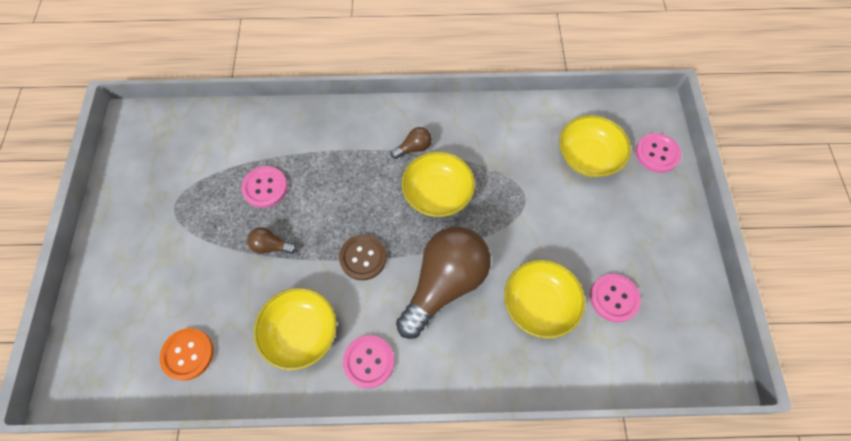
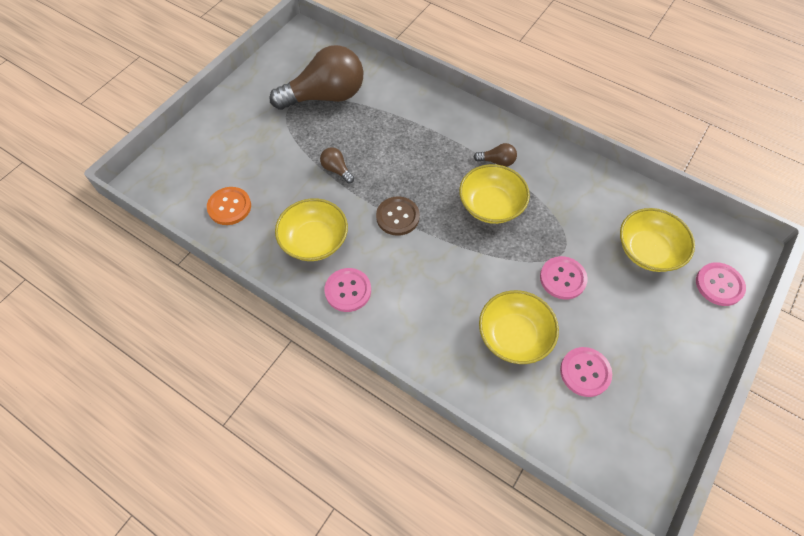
camera: 35 degrees right, 5 degrees down
pink button [241,166,288,208] -> pink button moved to [540,256,588,300]
brown light bulb [396,226,491,339] -> brown light bulb moved to [269,45,363,110]

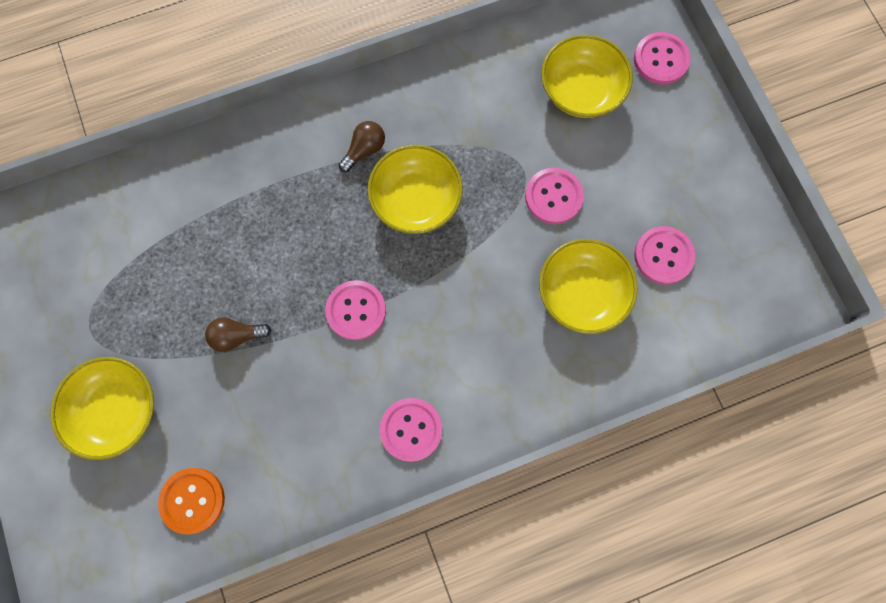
camera: 55 degrees left, 15 degrees up
brown light bulb [269,45,363,110] -> none
yellow bowl [275,198,348,261] -> yellow bowl moved to [50,357,154,460]
brown button [376,196,420,236] -> pink button [325,280,386,340]

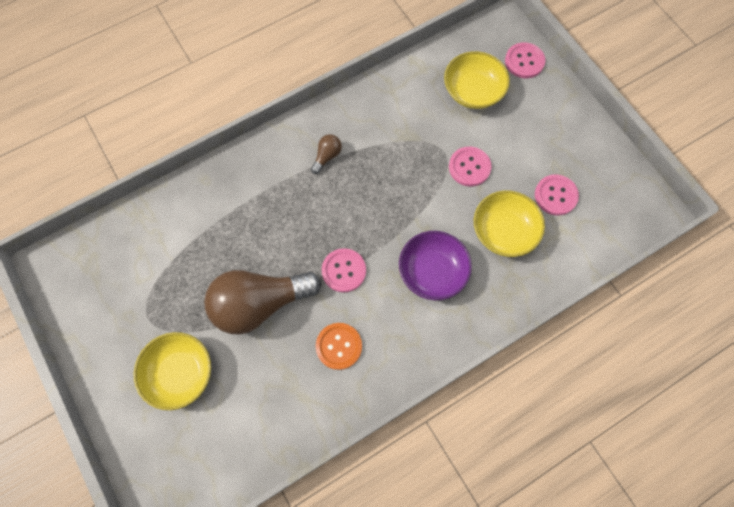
camera: 10 degrees left, 5 degrees down
orange button [158,468,225,534] -> orange button moved to [316,323,362,370]
brown light bulb [205,317,271,352] -> brown light bulb [204,270,321,335], size x2.43
yellow bowl [367,145,463,234] -> none
pink button [380,398,442,462] -> none
none -> purple bowl [399,231,472,300]

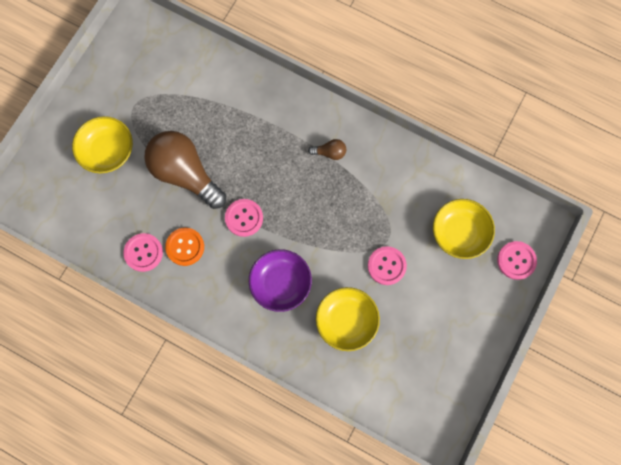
camera: 60 degrees right, 5 degrees up
pink button [535,175,579,216] -> pink button moved to [124,233,163,272]

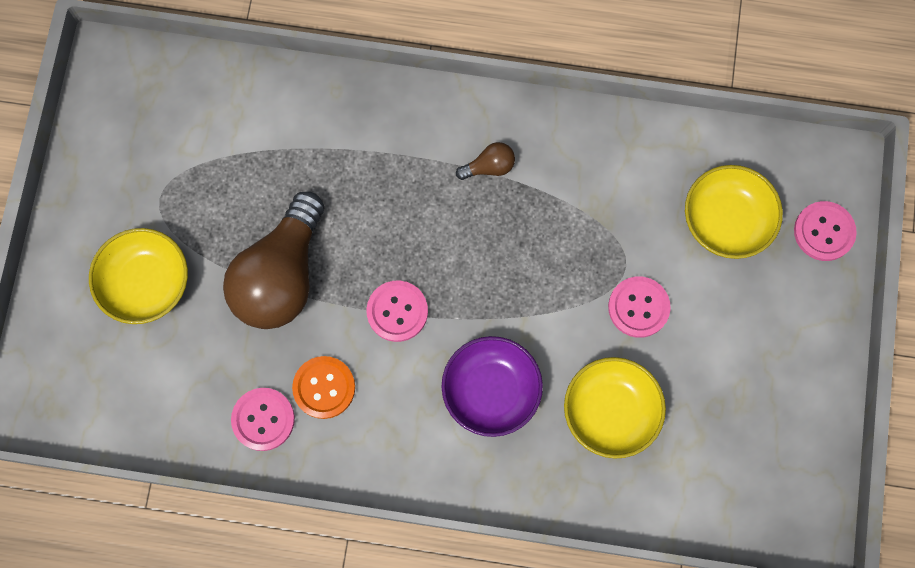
camera: 20 degrees left, 0 degrees up
brown light bulb [144,131,226,209] -> brown light bulb turned 90 degrees counterclockwise [223,192,324,329]

